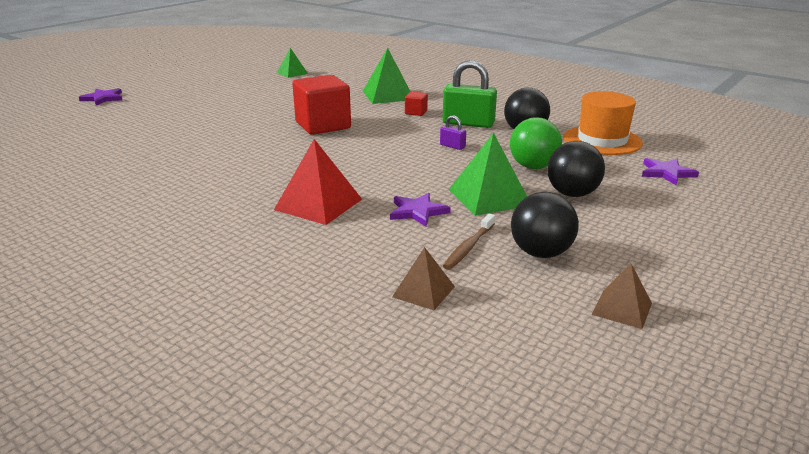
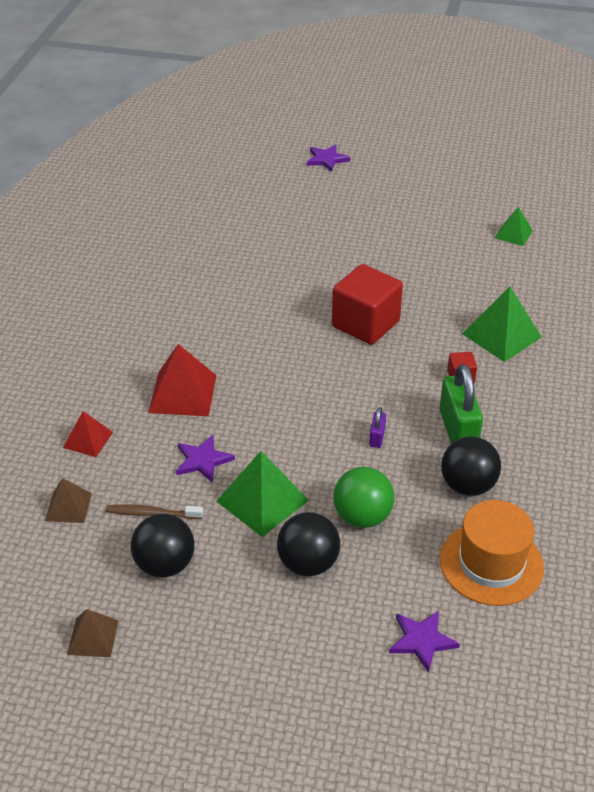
camera: 65 degrees right, 15 degrees up
none -> red pyramid [63,411,113,457]

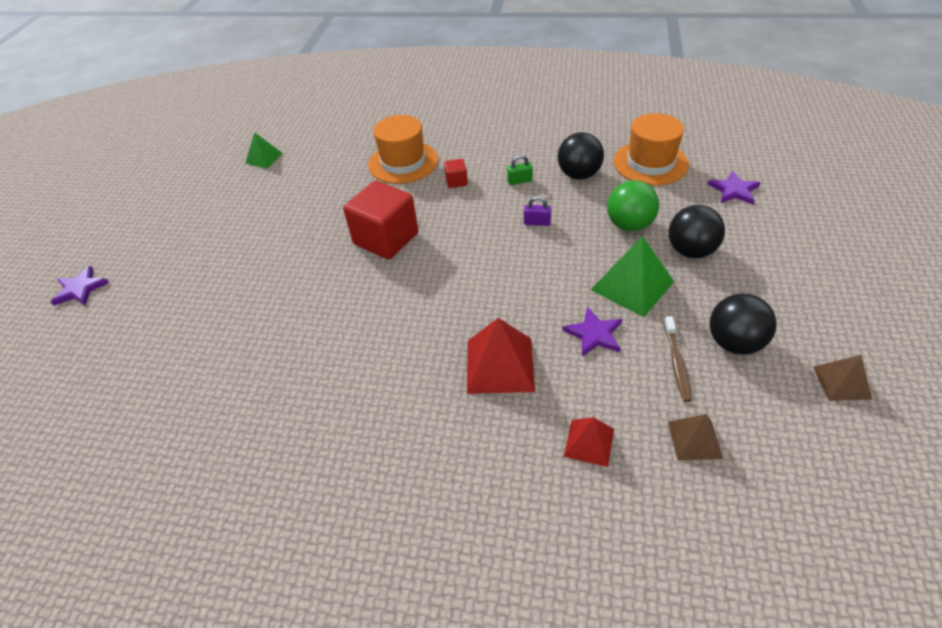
camera: 90 degrees left, 5 degrees up
green padlock [440,364,483,444] -> green padlock [507,155,533,185], size x0.47
green pyramid [462,287,542,362] -> orange hat [368,115,438,184]

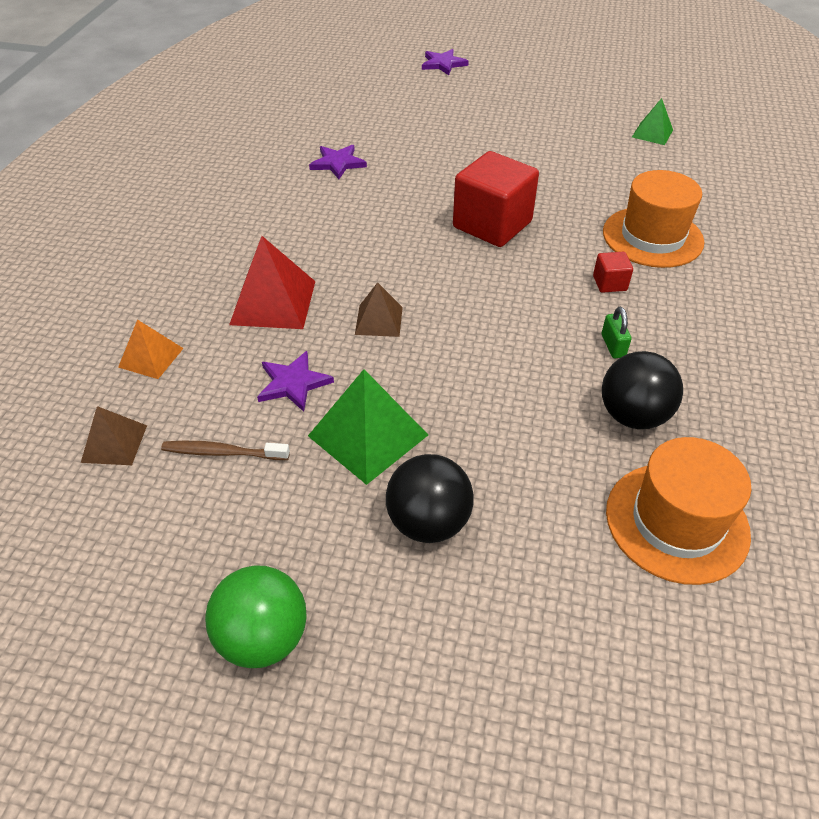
camera: 90 degrees right, 0 degrees up
purple padlock [524,196,551,226] -> none
red pyramid [564,417,614,467] -> orange pyramid [118,319,184,379]
green ball [607,180,659,231] -> green ball moved to [205,565,306,668]
purple star [707,171,761,205] -> purple star moved to [309,145,367,179]
black ball [710,293,777,355] -> none
brown pyramid [813,355,872,401] -> brown pyramid moved to [355,282,403,337]

